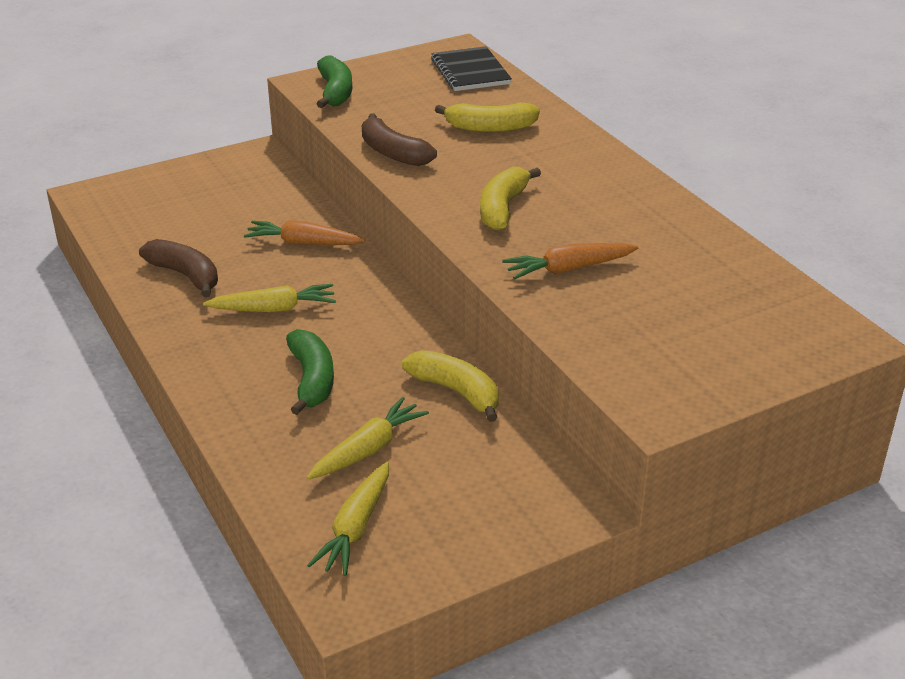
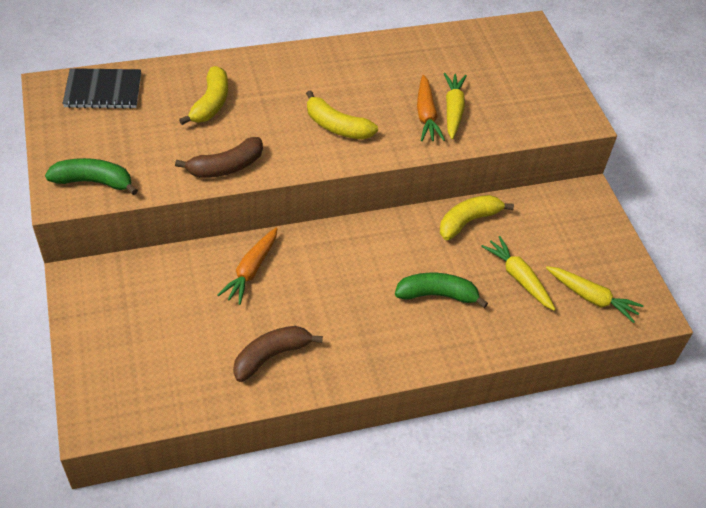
camera: 80 degrees left, 15 degrees up
yellow carrot [203,284,336,312] -> yellow carrot moved to [444,73,467,139]

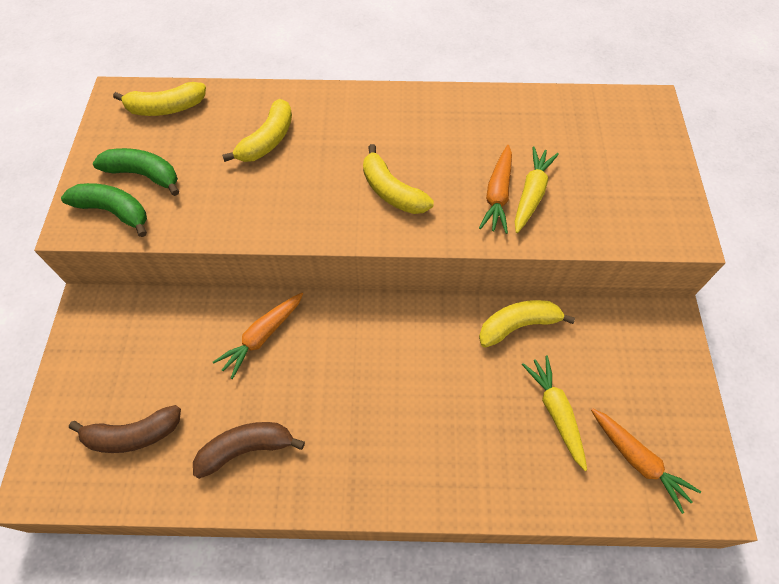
camera: 20 degrees right, 10 degrees up
black notebook [62,68,141,109] -> yellow banana [113,82,206,116]
brown banana [175,137,263,178] -> brown banana moved to [69,405,181,453]
green banana [395,273,488,308] -> green banana moved to [93,148,179,196]
yellow carrot [546,266,644,323] -> orange carrot [591,408,701,514]

